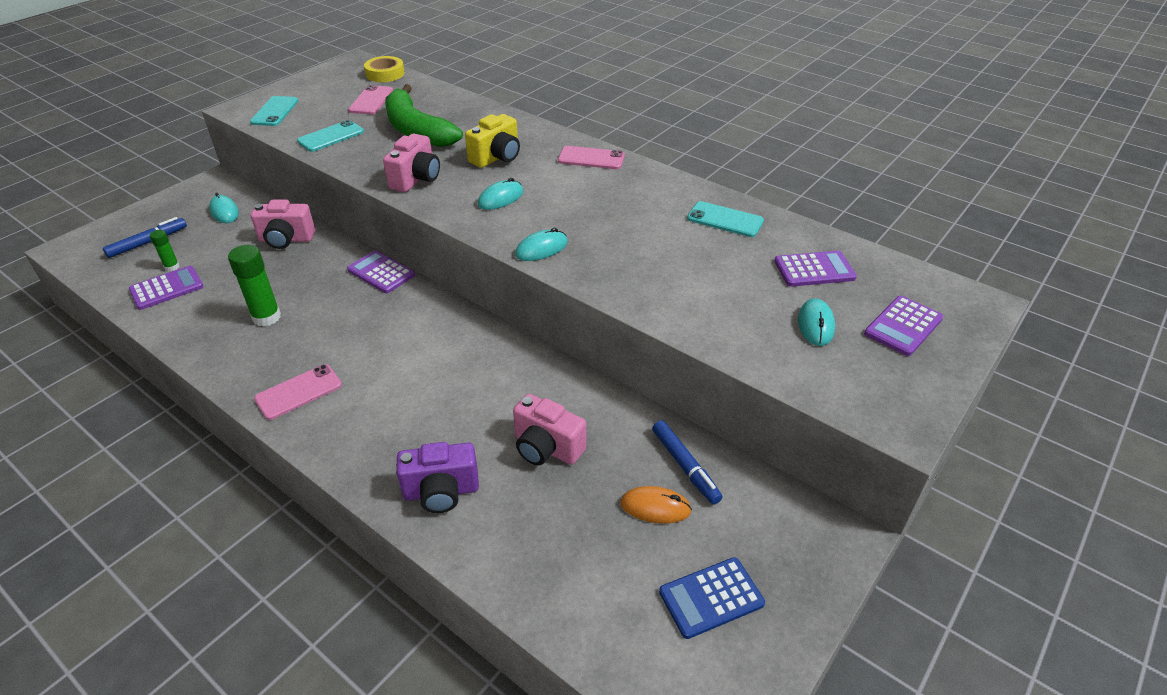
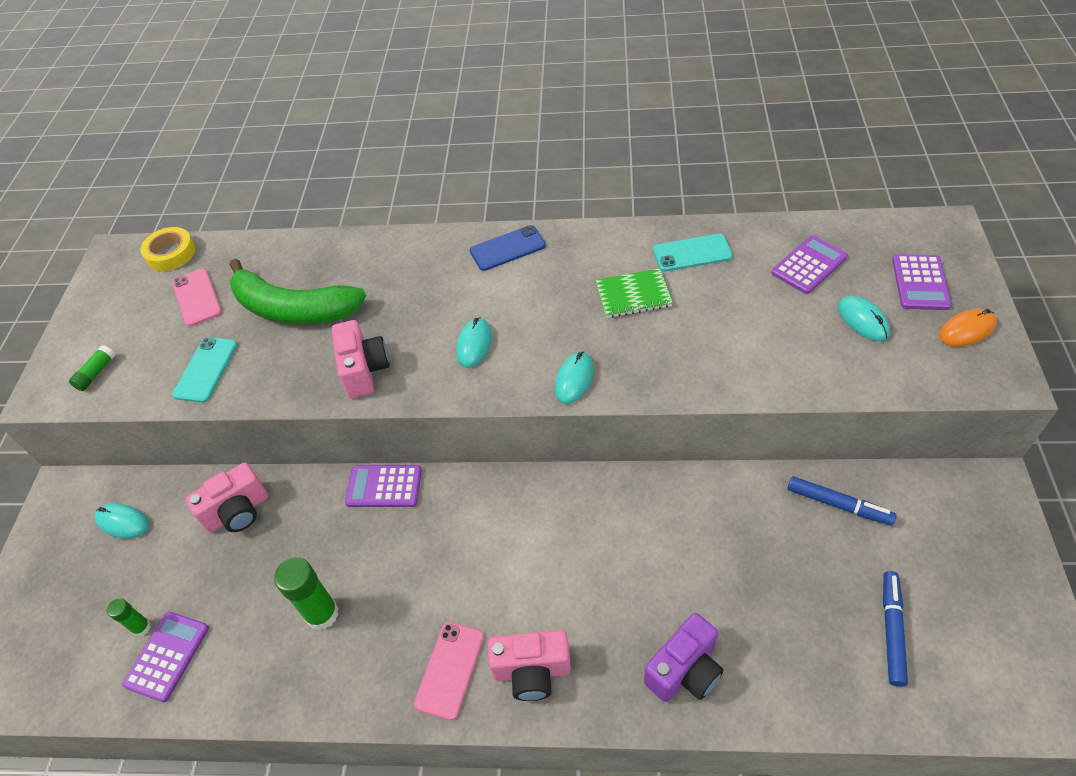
camera: 30 degrees left, 10 degrees up
blue marker [103,217,187,258] -> blue marker moved to [883,571,908,687]
turquoise phone [250,96,298,126] -> green glue stick [69,345,116,391]
yellow camera [465,114,520,168] -> none
pink camera [513,394,586,465] -> pink camera moved to [488,630,571,701]
pink phone [558,146,625,169] -> blue phone [470,225,546,271]
orange mouse [620,486,692,524] -> orange mouse moved to [939,309,997,347]
blue calculator [659,557,765,639] -> none
none -> green notebook [596,268,673,318]

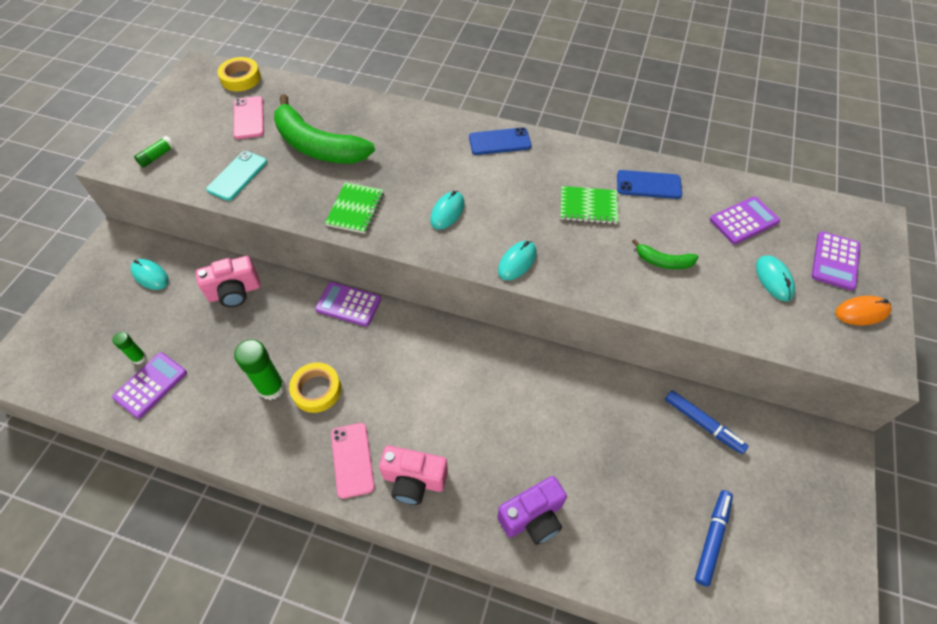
camera: 10 degrees right, 5 degrees up
pink camera [332,320,390,399] -> green notebook [325,182,384,234]
pink phone [414,622,484,720] -> pink phone turned 45 degrees counterclockwise [331,423,375,499]
turquoise phone [653,234,733,272] -> blue phone [617,170,682,199]
none -> yellow tape [289,362,341,413]
none -> green banana [632,239,698,269]

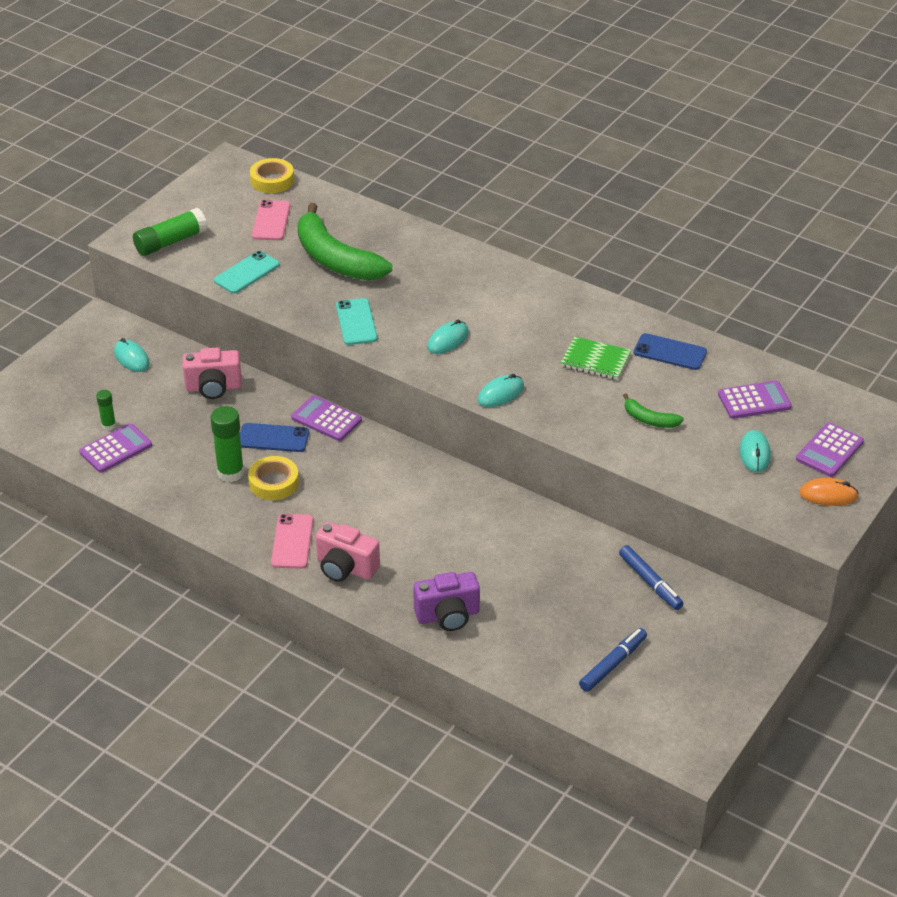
camera: 15 degrees right, 15 degrees down
green glue stick [134,136,175,168] -> green glue stick [133,208,208,256], size x1.81
green notebook [325,182,384,234] -> turquoise phone [336,298,377,345]
blue phone [469,127,531,155] -> blue phone moved to [240,423,309,452]

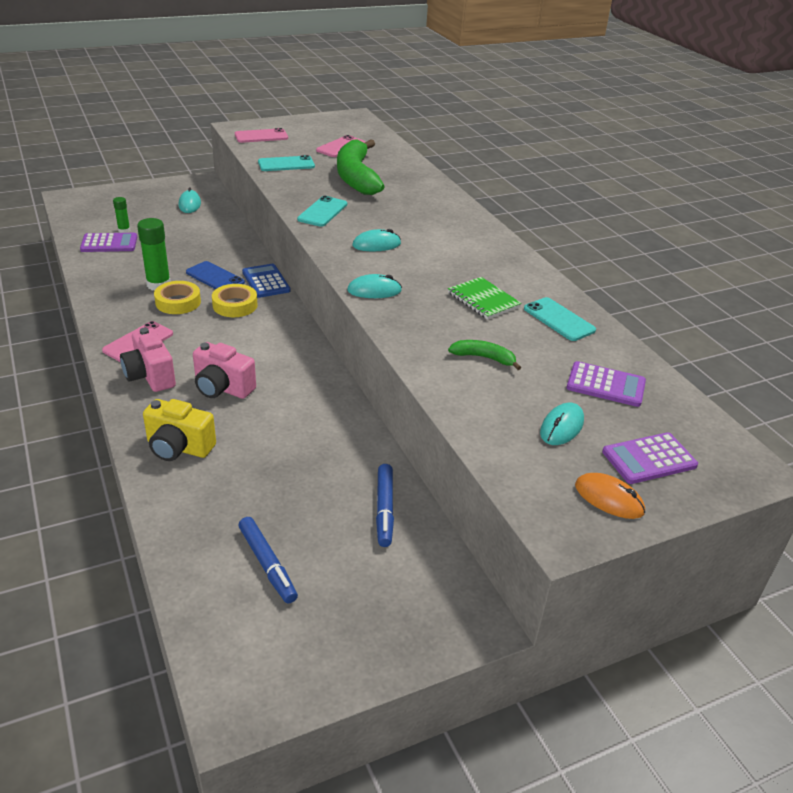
camera: 30 degrees right, 5 degrees down
green glue stick [133,208,208,256] -> pink phone [235,128,288,143]
pink camera [183,348,242,399] -> pink camera moved to [193,342,256,399]
yellow tape [250,158,294,193] -> yellow tape moved to [212,284,257,317]
purple calculator [291,395,362,441] -> blue calculator [242,264,291,298]
purple camera [413,572,480,631] -> yellow camera [143,399,216,461]
blue marker [579,628,647,692] -> blue marker turned 75 degrees clockwise [238,517,298,603]
green banana [623,393,684,428] -> green banana turned 135 degrees clockwise [448,340,521,370]
blue phone [634,333,707,370] -> turquoise phone [524,297,596,341]

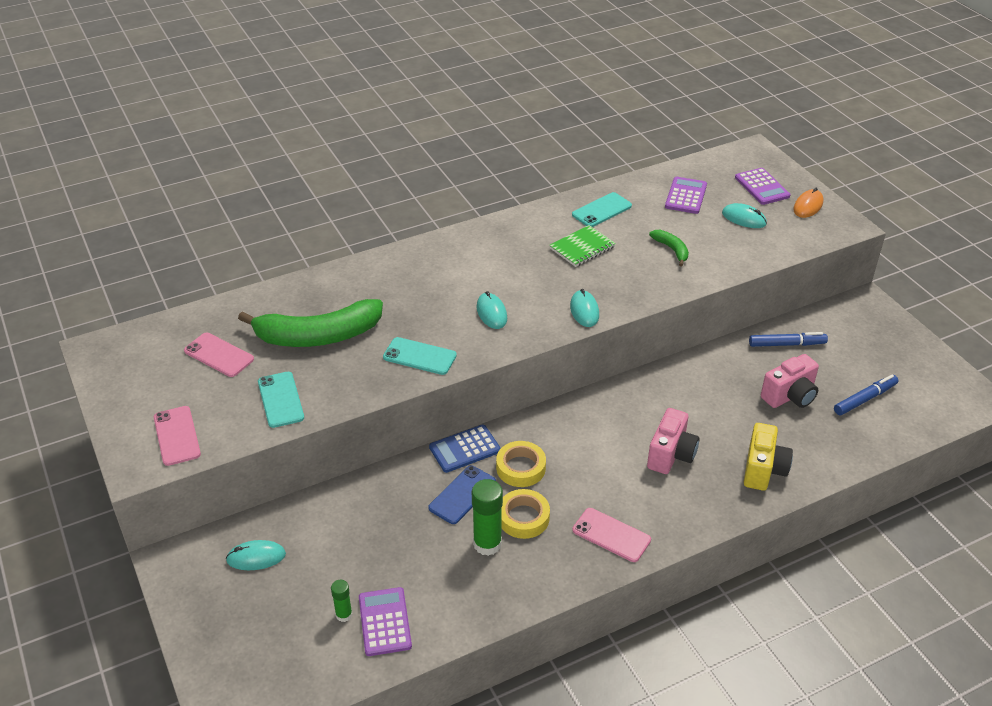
camera: 90 degrees left, 5 degrees up
pink camera [120,328,176,392] -> pink camera moved to [761,354,819,408]
green banana [448,340,521,370] -> green banana turned 135 degrees clockwise [649,230,689,267]

